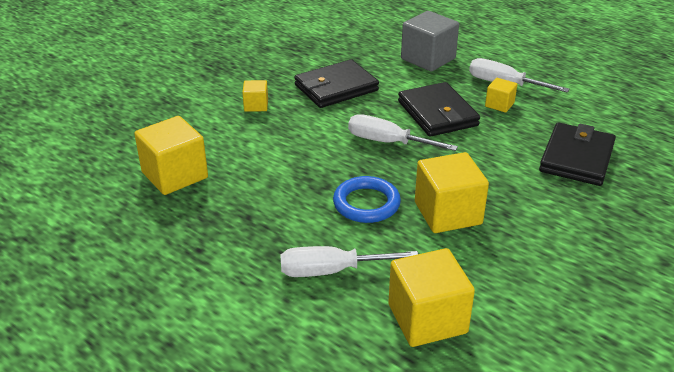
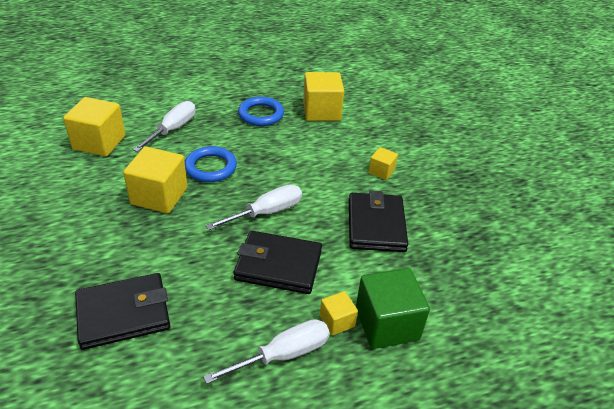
camera: 120 degrees right, 5 degrees up
grey cube [401,11,459,72] -> green cube [356,268,430,349]
yellow cube [485,78,517,113] -> yellow cube moved to [320,291,358,335]
black wallet [539,122,616,186] -> black wallet turned 75 degrees counterclockwise [75,273,170,350]
none -> blue ring [238,97,284,126]

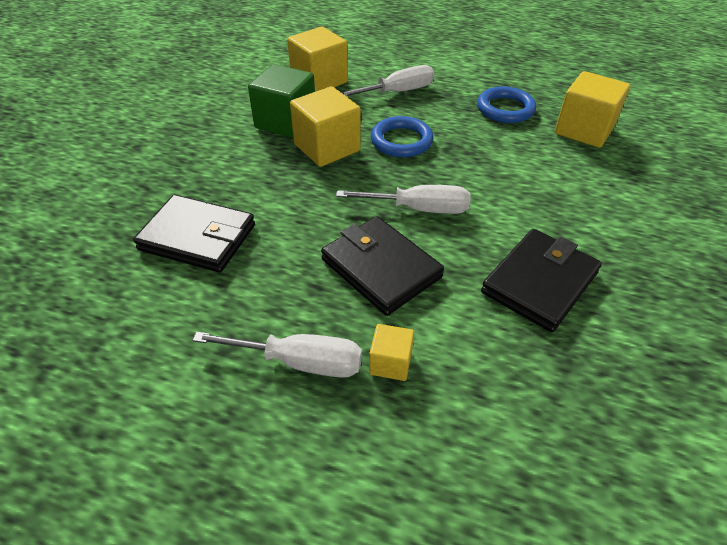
camera: 40 degrees right, 5 degrees up
green cube [356,268,430,349] -> green cube moved to [248,64,315,138]
yellow cube [369,147,398,180] -> none

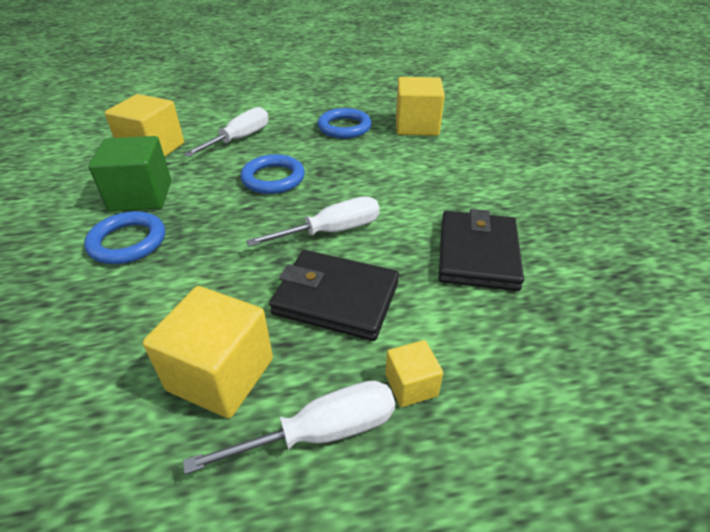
camera: 30 degrees left, 5 degrees down
black wallet [133,195,255,272] -> none
yellow cube [290,86,361,167] -> yellow cube moved to [143,286,273,418]
none -> blue ring [84,211,165,264]

